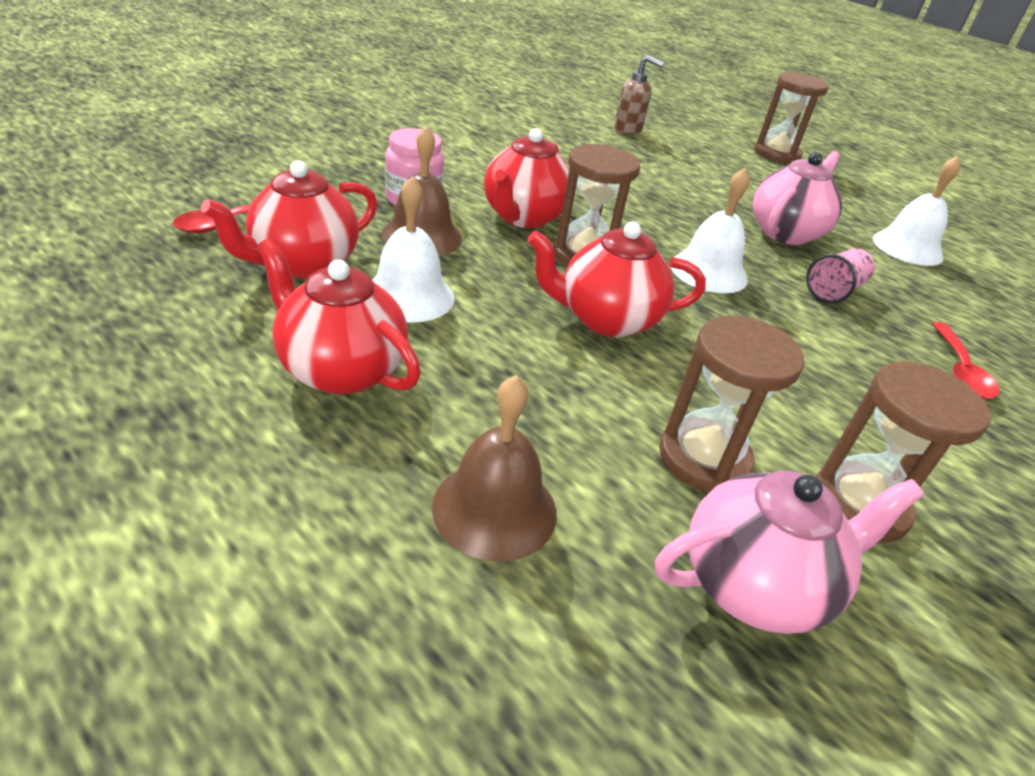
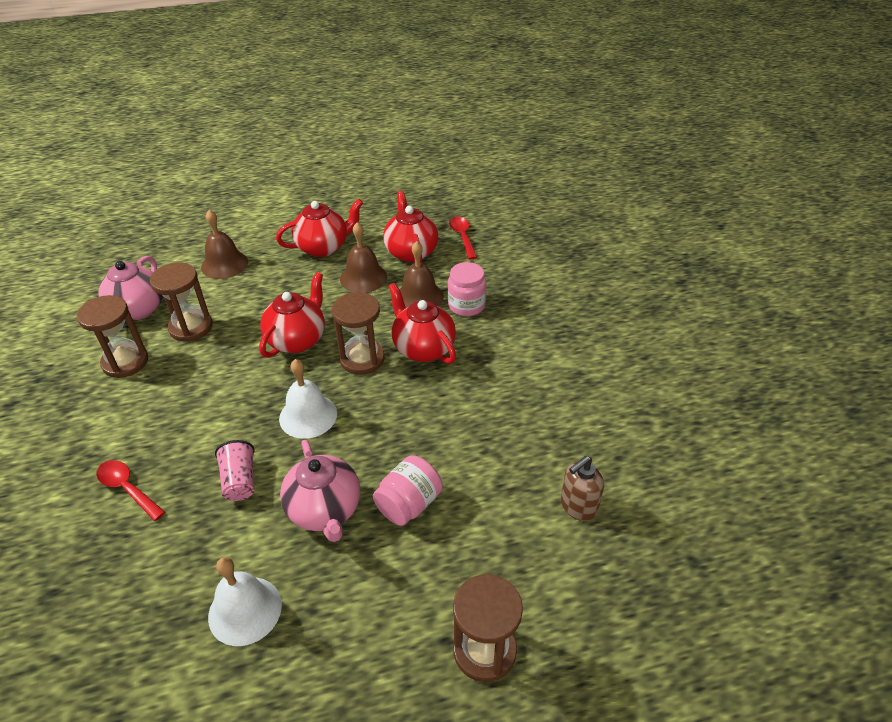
camera: 125 degrees right, 5 degrees up
white bell [372,176,454,323] -> brown bell [340,222,387,293]
none -> pink jar [373,455,443,526]

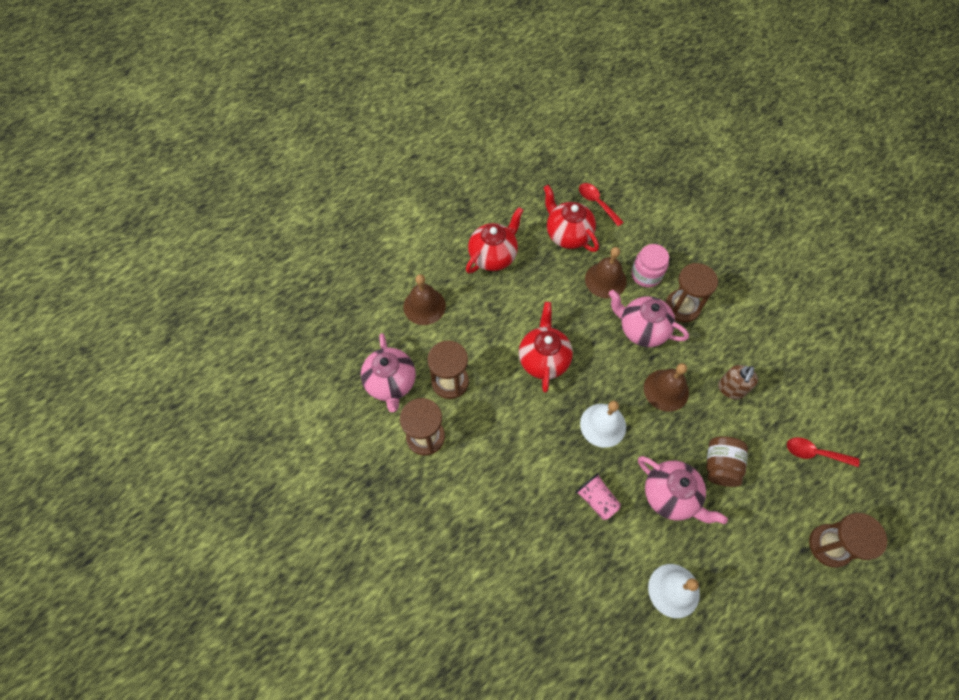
camera: 25 degrees left, 20 degrees up
red spoon [96,460,165,521] -> red spoon moved to [787,437,859,467]
brown hourglass [332,292,385,375] -> brown hourglass moved to [665,263,718,323]
brown bell [340,222,387,293] -> brown bell moved to [644,363,689,412]
pink jar [373,455,443,526] -> brown jar [706,436,748,487]
red teapot [388,283,456,364] -> pink teapot [609,290,689,347]
brown soap dispenser [560,456,604,521] -> brown soap dispenser moved to [718,365,758,399]

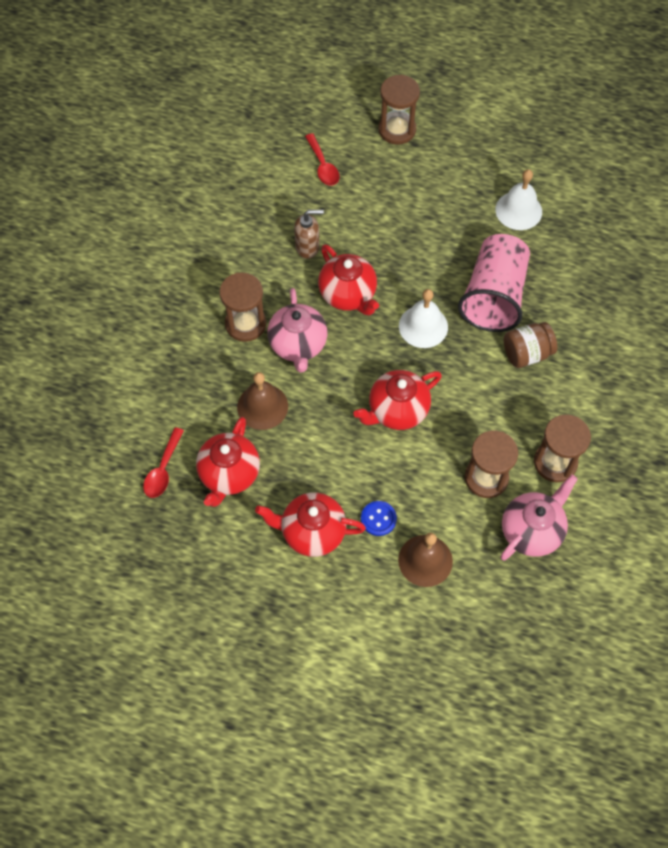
camera: 125 degrees left, 0 degrees up
pink cup [576,473,621,520] -> pink cup [458,234,530,332], size x2.10
pink jar [631,244,669,287] -> none
pink teapot [638,456,728,524] -> none
brown bell [644,363,689,412] -> red teapot [318,244,379,316]
brown jar [706,436,748,487] -> brown jar moved to [504,322,557,368]
none -> blue button [361,501,397,536]

